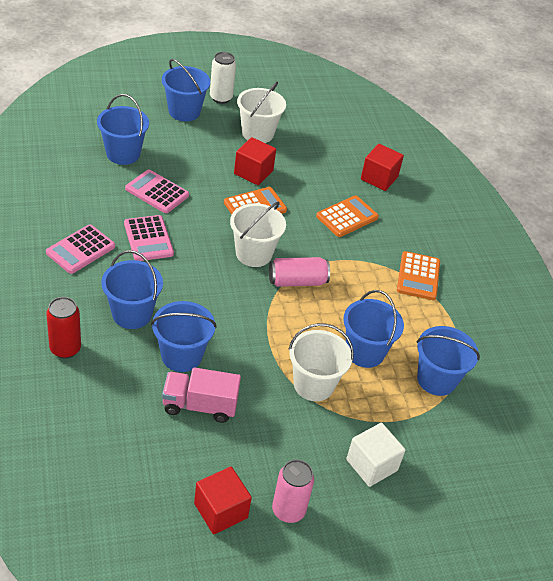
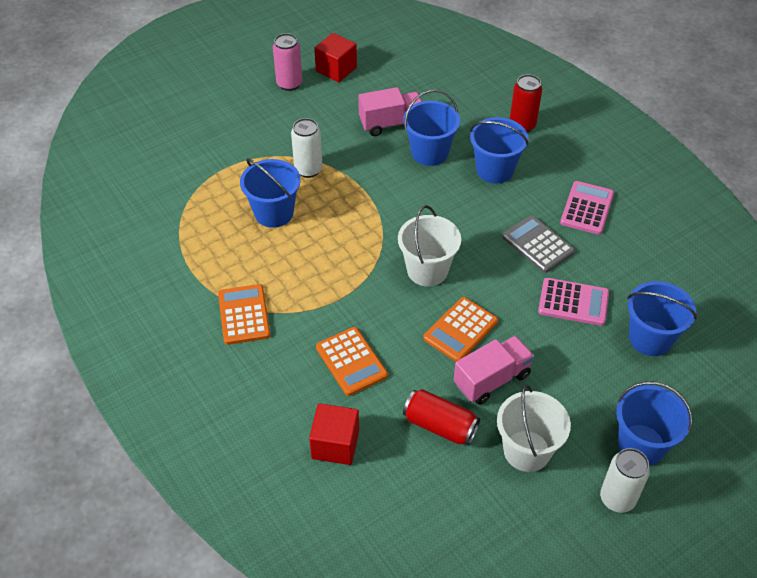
camera: 165 degrees right, 5 degrees up
pink calculator [124,215,174,261] -> grey calculator [502,215,575,273]
red cube [234,137,276,185] -> pink truck [454,336,534,405]
pink can [269,257,330,287] -> none
white bucket [288,323,354,401] -> white can [291,118,323,178]
orange calculator [316,195,379,237] -> orange calculator turned 60 degrees counterclockwise [316,327,388,396]
white cube [346,423,406,487] -> none
blue bucket [417,326,480,396] -> none
none -> red can [403,389,480,445]

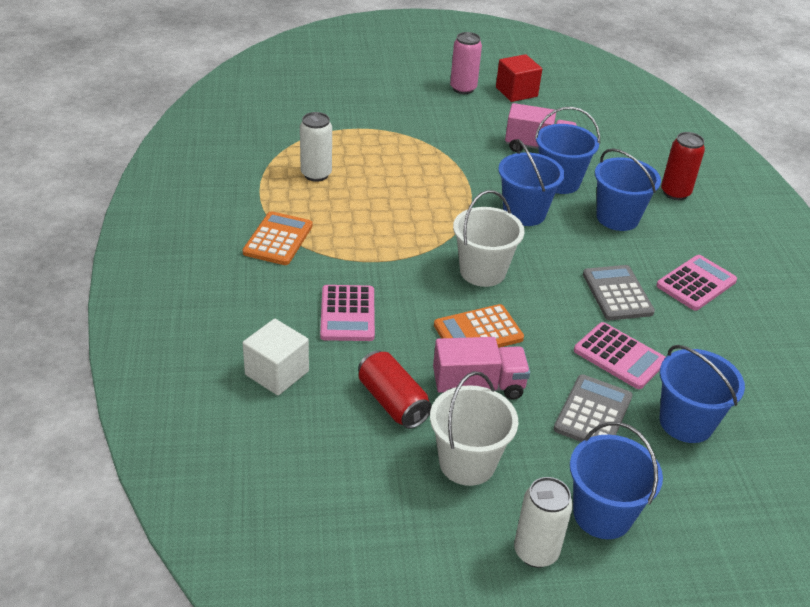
camera: 25 degrees right, 10 degrees down
blue bucket [240,158,301,228] -> blue bucket moved to [498,139,565,226]
white can [291,118,323,178] -> white can moved to [300,112,332,182]
red cube [309,403,359,465] -> white cube [243,319,309,395]
orange calculator [316,327,388,396] -> pink calculator [320,285,375,341]
none -> grey calculator [554,374,633,442]

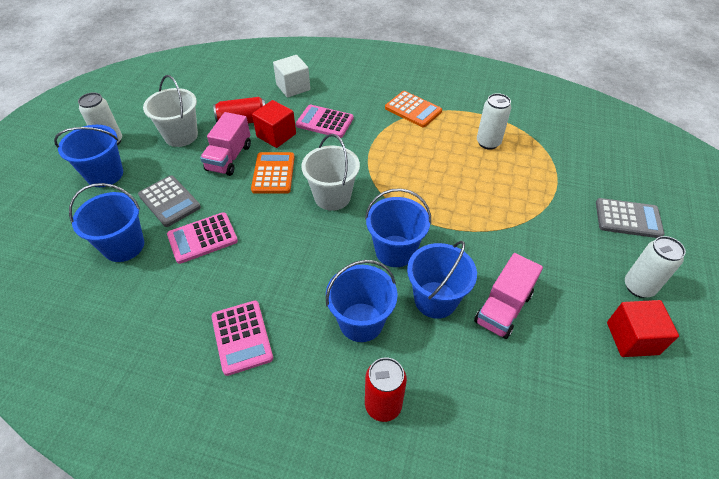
camera: 115 degrees right, 10 degrees up
pink can [450,32,482,94] -> white can [625,236,686,298]
grey calculator [583,265,655,320] -> grey calculator moved to [596,198,664,238]
none -> red cube [252,100,296,148]

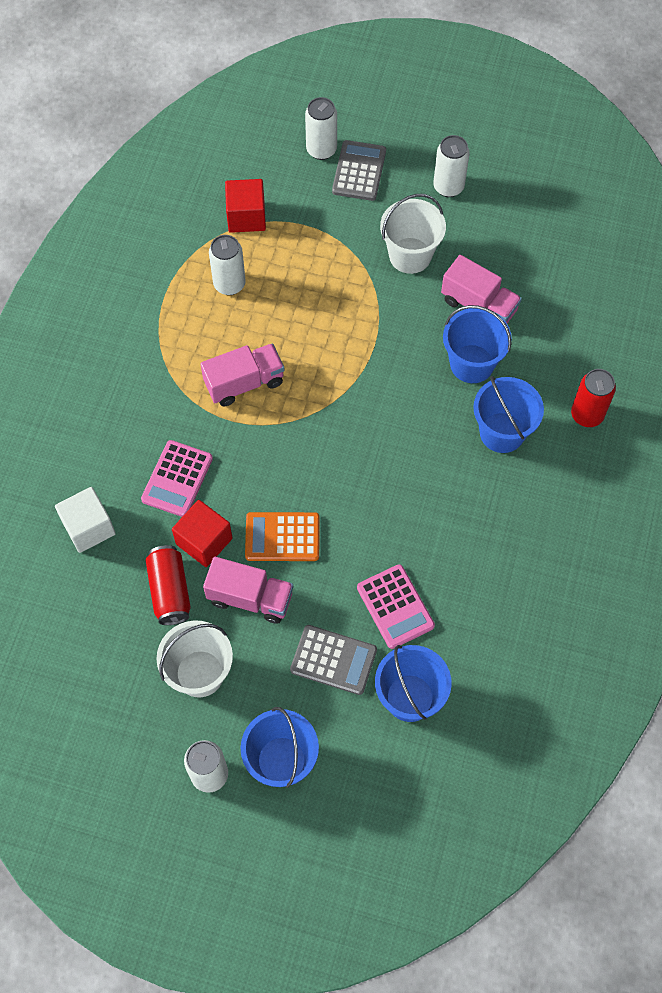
camera: 90 degrees left, 15 degrees up
grey calculator [138,175,201,227] -> grey calculator turned 60 degrees clockwise [290,625,377,695]
pink calculator [211,301,273,376] -> none
white bucket [301,134,360,211] -> white bucket moved to [380,194,446,274]
blue bucket [365,188,431,267] -> none
orange calculator [385,91,442,127] -> none
red cube [607,300,679,357] -> red cube moved to [225,179,266,233]
none -> pink truck [200,343,285,406]
none -> white can [305,97,337,160]

